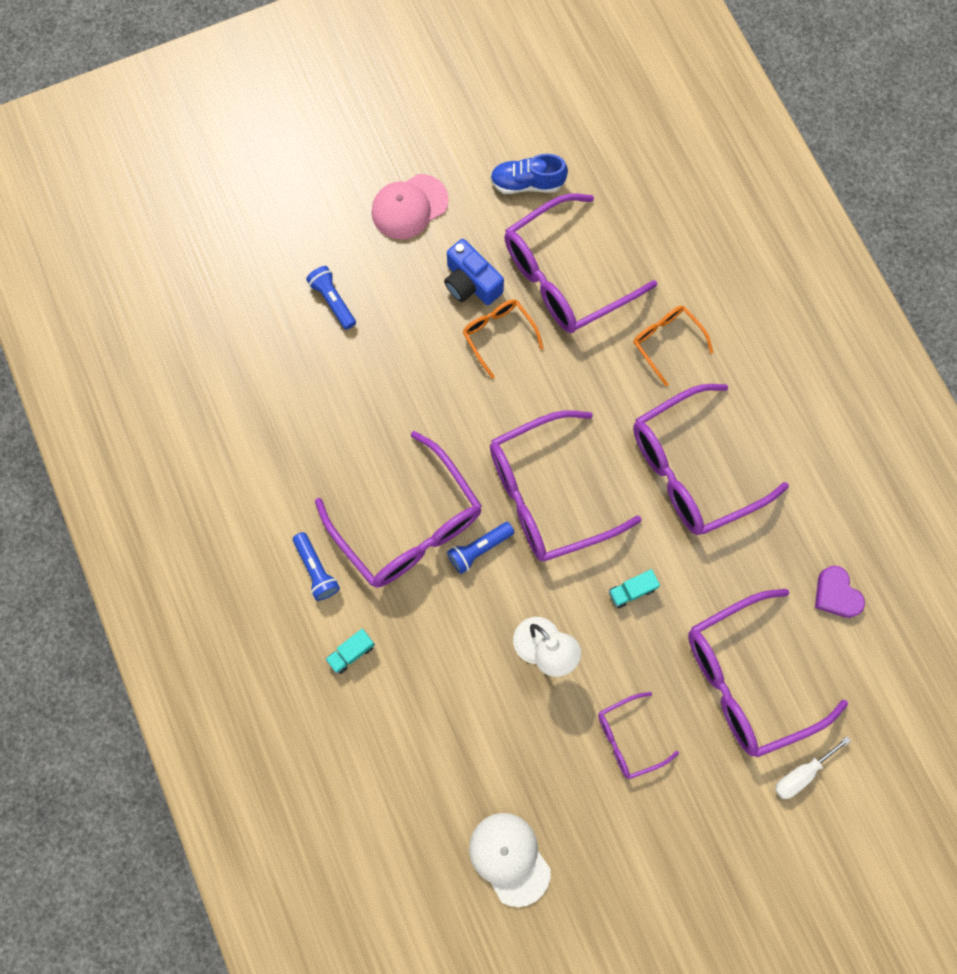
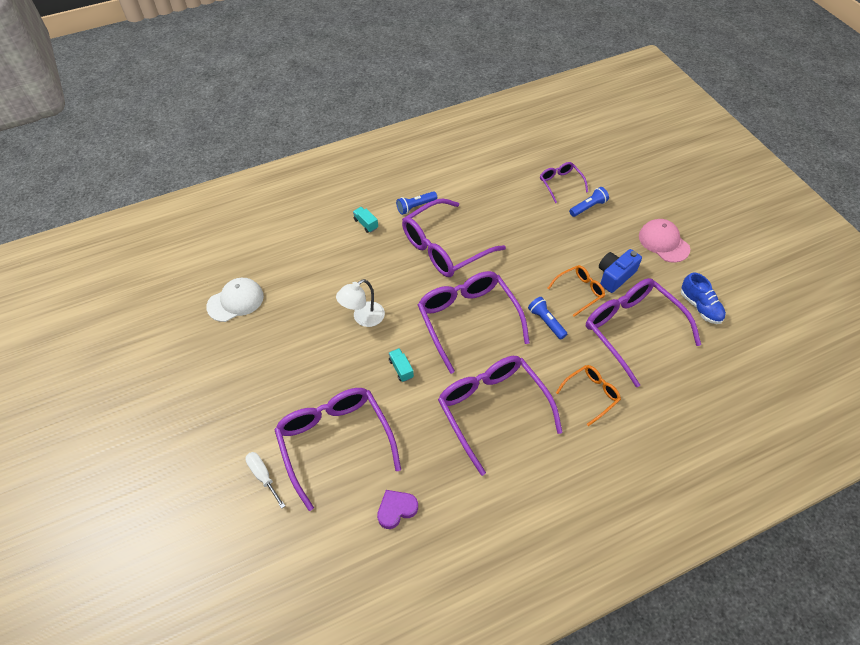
camera: 90 degrees right, 20 degrees down
blue flashlight [447,522,515,574] -> blue flashlight moved to [528,297,567,340]
blue shoe [490,154,568,194] -> blue shoe turned 150 degrees clockwise [681,272,726,324]
purple glasses [598,692,679,779] -> purple glasses moved to [540,162,588,203]

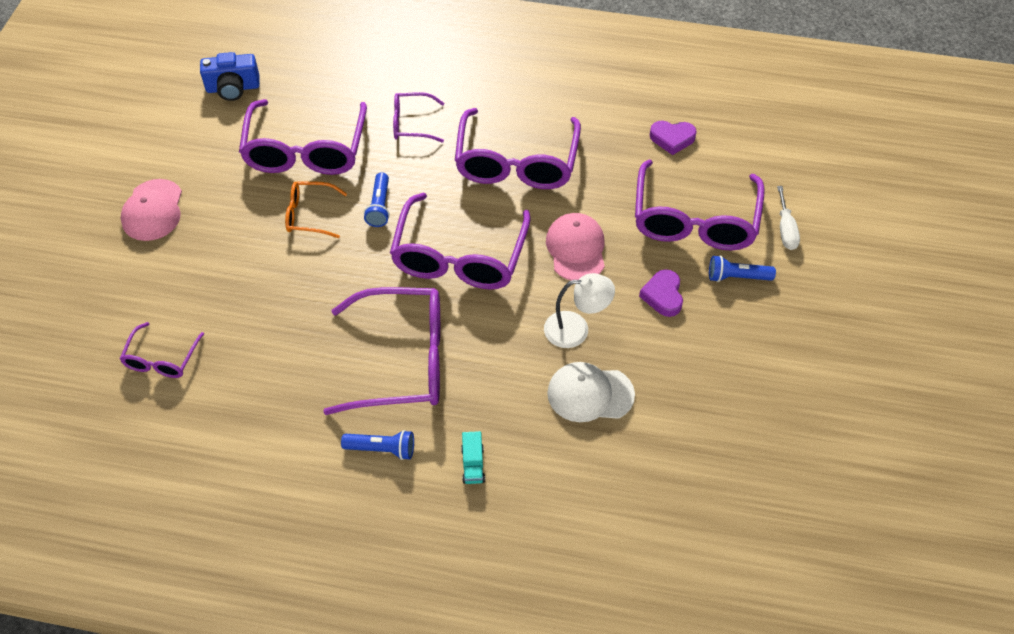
camera: 145 degrees left, 0 degrees up
white cap [206,278,264,322] -> white cap moved to [547,362,635,422]
turquoise truck [389,348,414,382] -> pink cap [546,213,605,281]
orange glasses [556,365,621,426] -> purple glasses [393,92,444,143]
blue flashlight [569,187,609,217] -> blue flashlight moved to [709,255,776,282]
blue camera [599,249,642,293] -> blue camera moved to [200,52,260,101]
blue shoe [681,272,726,324] -> none
none -> purple heart [639,269,683,317]

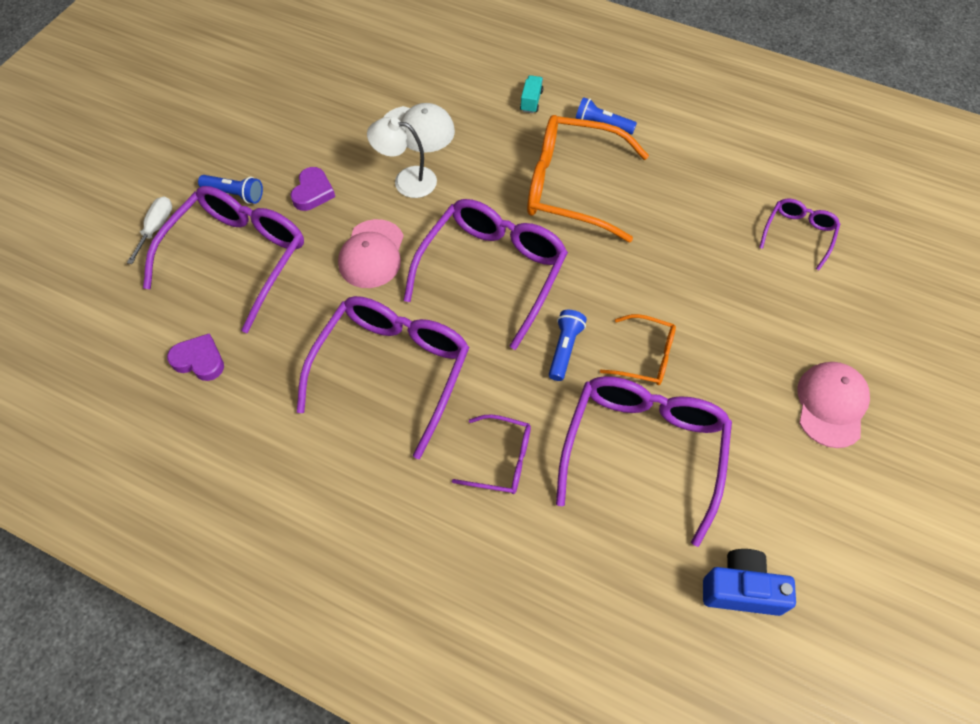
camera: 165 degrees left, 5 degrees up
purple glasses [323,287,440,415] -> orange glasses [527,115,649,242]

